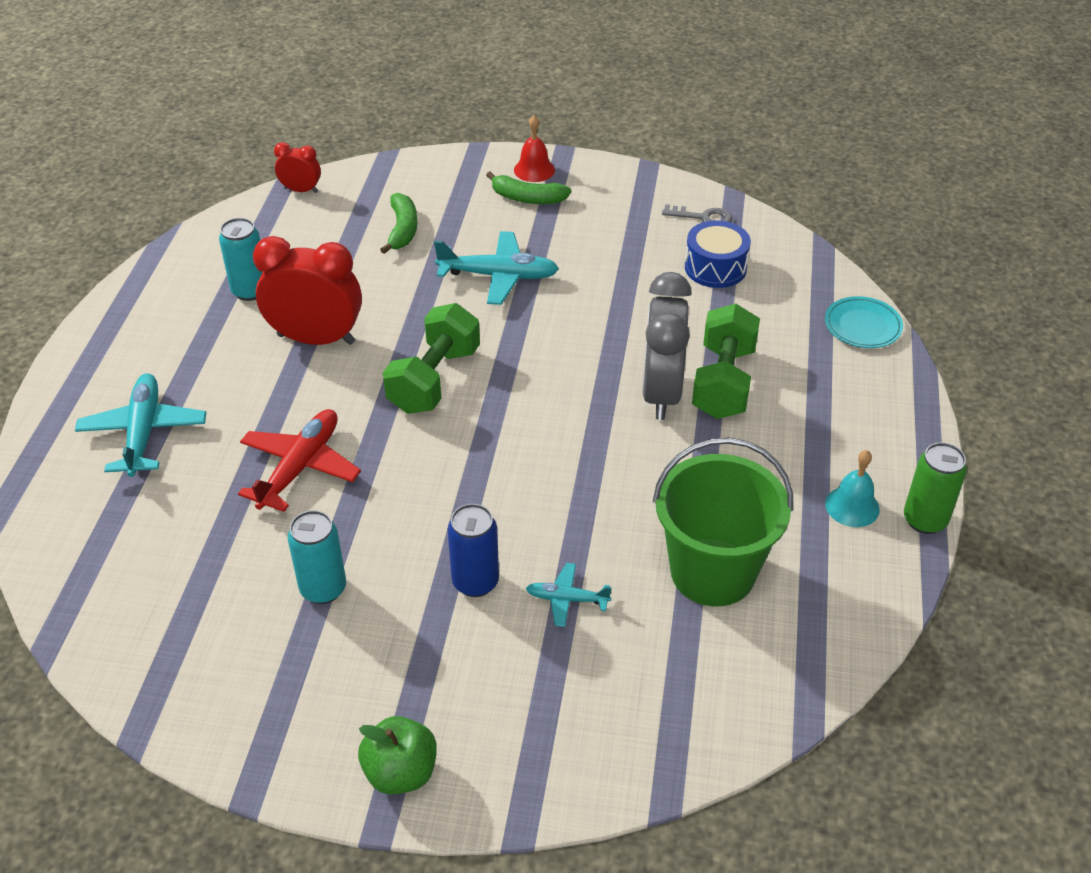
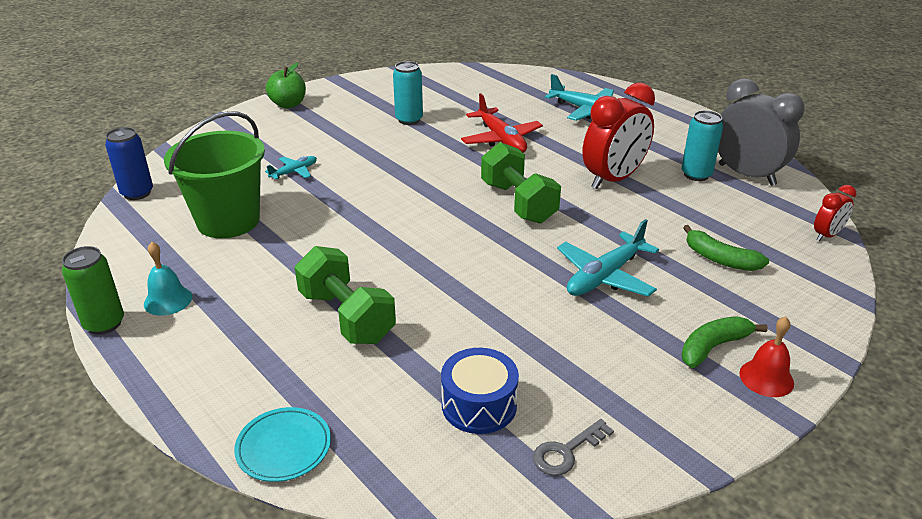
camera: 130 degrees right, 10 degrees down
blue can [448,504,499,597] -> blue can moved to [105,127,153,200]
grey clock [642,272,692,420] -> grey clock moved to [718,78,805,186]

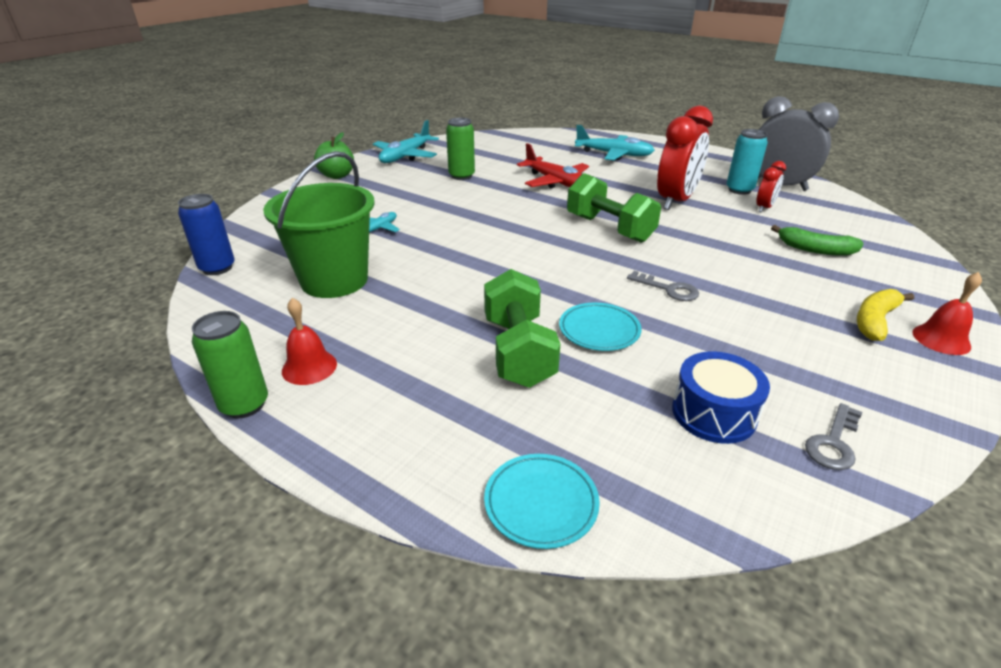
camera: 15 degrees left, 0 degrees up
turquoise bell [144,242,192,316] -> red bell [282,298,337,385]
green dumbbell [295,246,396,344] -> green dumbbell turned 45 degrees clockwise [484,269,560,388]
turquoise can [393,61,423,125] -> green can [446,118,475,180]
turquoise plane [557,219,659,297] -> turquoise plane moved to [373,120,439,163]
green banana [681,316,768,368] -> yellow banana [857,289,914,341]
red clock [814,185,856,241] -> red clock moved to [756,161,786,212]
none -> turquoise plate [559,303,642,351]
none -> grey key [627,271,699,301]

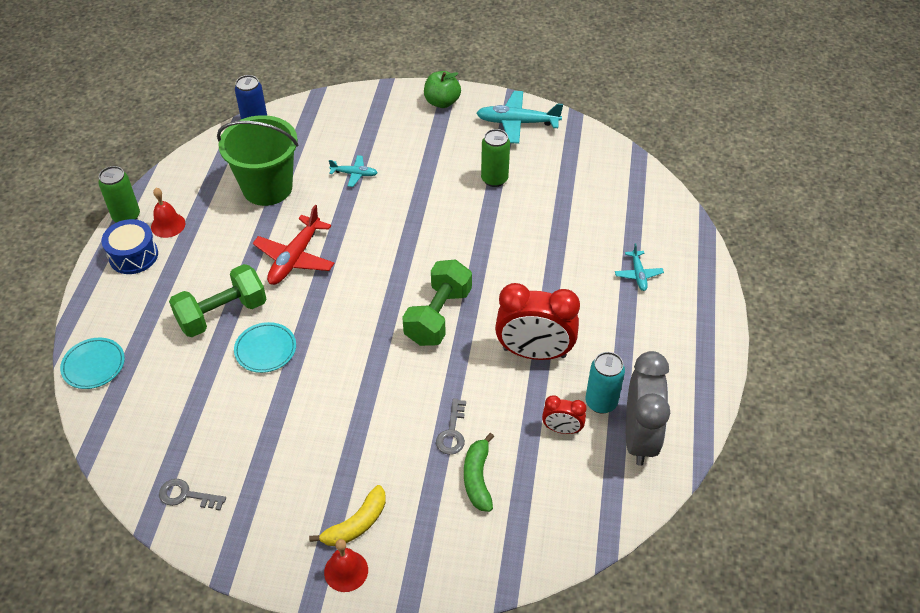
camera: 65 degrees right, 15 degrees up
red plane [517,143,589,188] -> red plane moved to [253,205,335,285]
turquoise plane [575,125,655,160] -> turquoise plane [615,243,664,291], size x0.55
grey key [627,271,699,301] -> grey key moved to [436,398,466,455]
blue drum [672,351,770,444] -> blue drum moved to [101,219,158,274]
yellow banana [857,289,914,341] -> yellow banana turned 120 degrees clockwise [309,485,386,546]

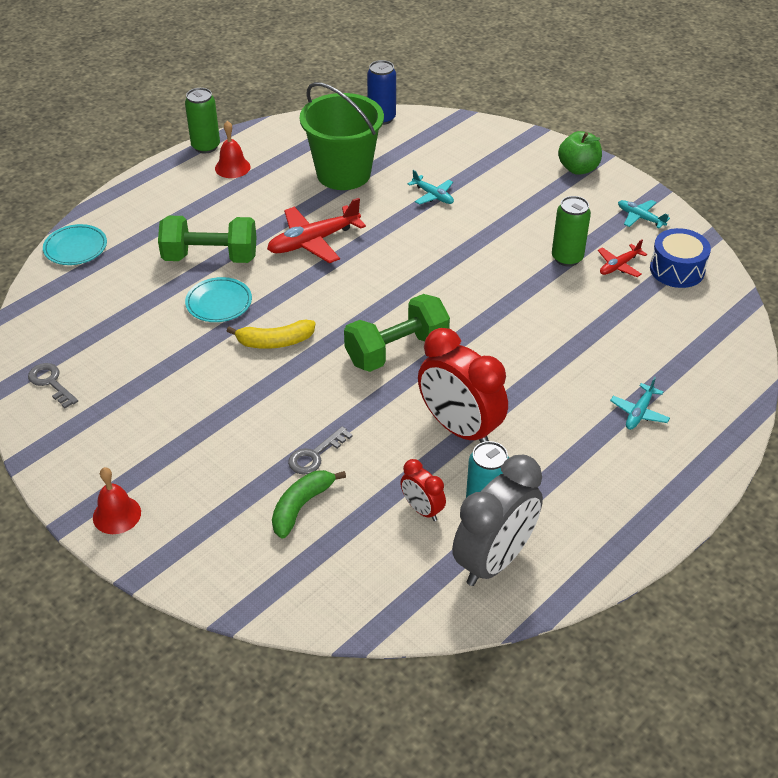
camera: 35 degrees right, 5 degrees down
blue drum [101,219,158,274] -> blue drum moved to [650,228,711,288]
yellow banana [309,485,386,546] -> yellow banana moved to [227,320,315,349]
turquoise plane [476,91,563,144] -> turquoise plane [618,200,670,228], size x0.55
none -> red plane [598,239,647,277]

